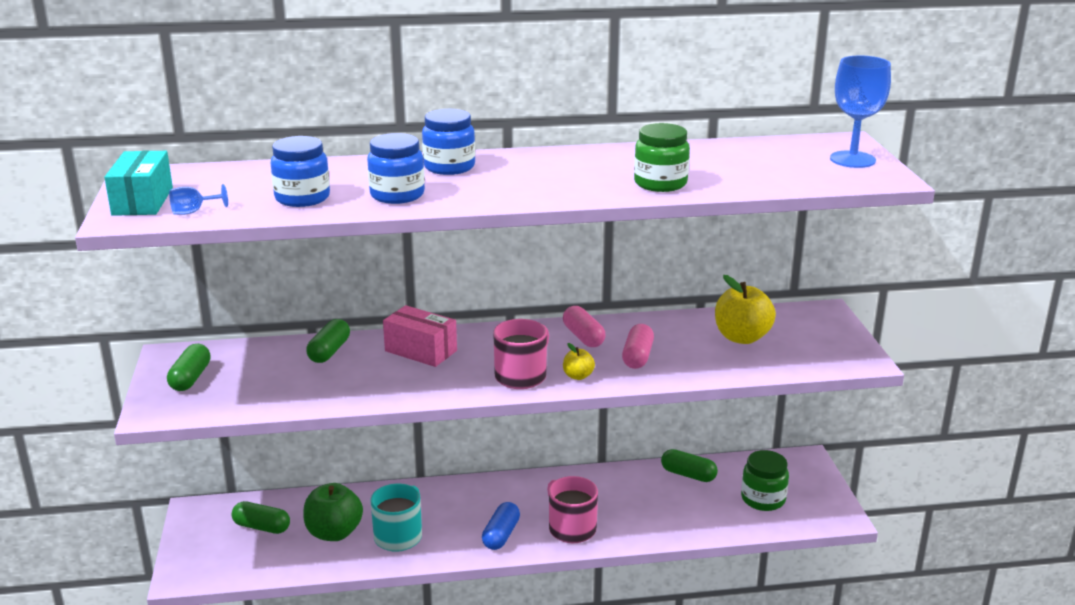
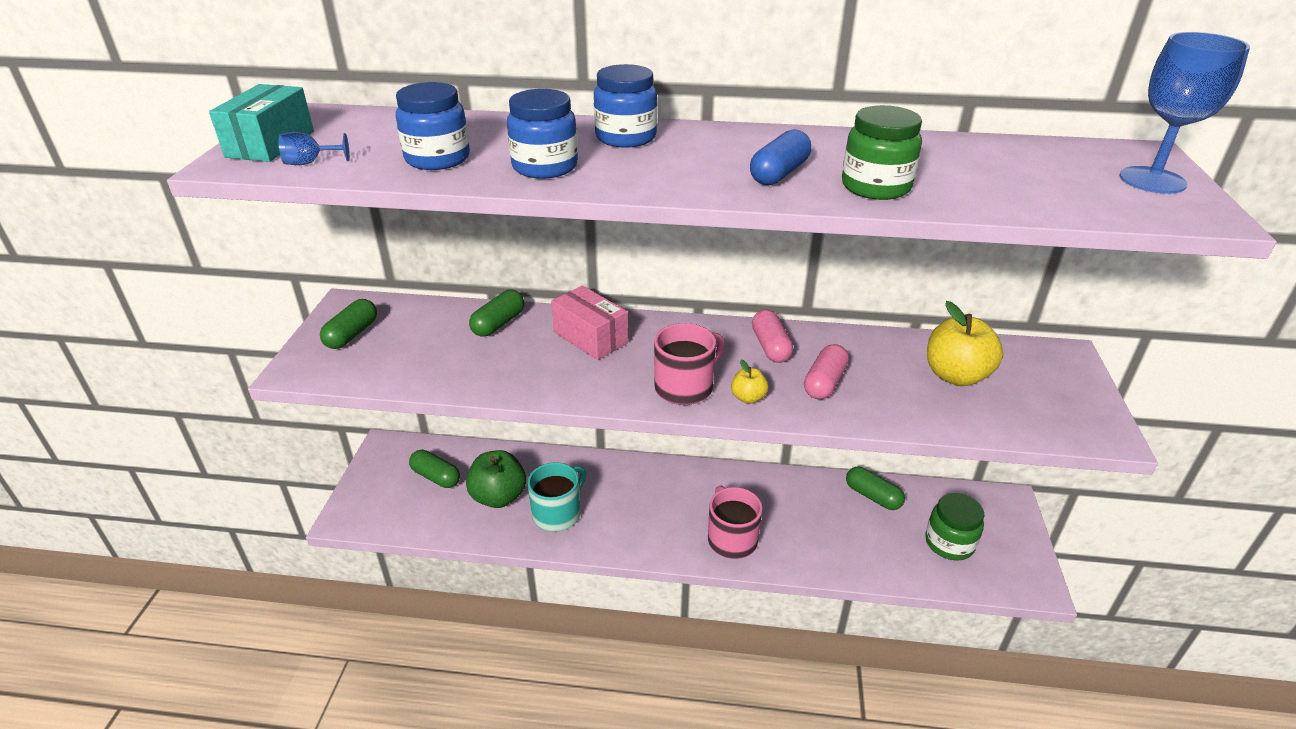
camera: 15 degrees right, 10 degrees up
blue capsule [482,502,520,550] -> blue capsule moved to [750,129,811,185]

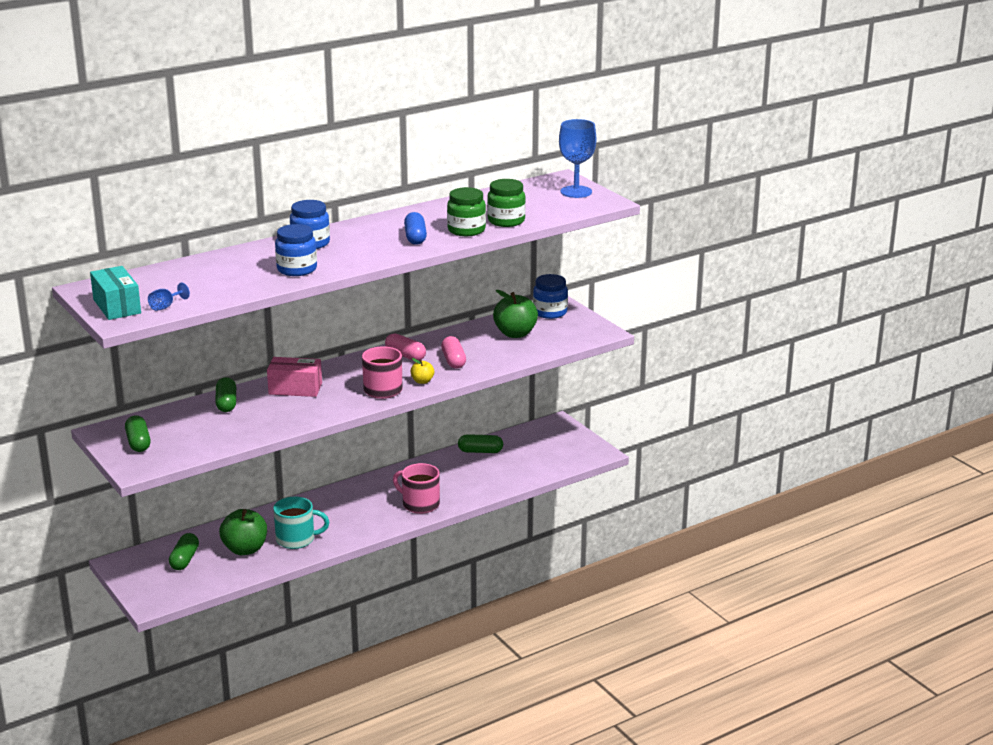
camera: 40 degrees left, 10 degrees down
blue jar [396,82,470,170] -> blue jar moved to [533,274,568,319]
green capsule [409,450,460,488] -> green capsule turned 75 degrees counterclockwise [169,533,199,570]
turquoise mug [528,462,586,532] -> turquoise mug turned 90 degrees clockwise [273,497,329,549]
green jar [925,493,984,561] -> green jar moved to [487,179,526,227]
yellow apple [927,301,1003,386] -> green apple [493,290,538,338]

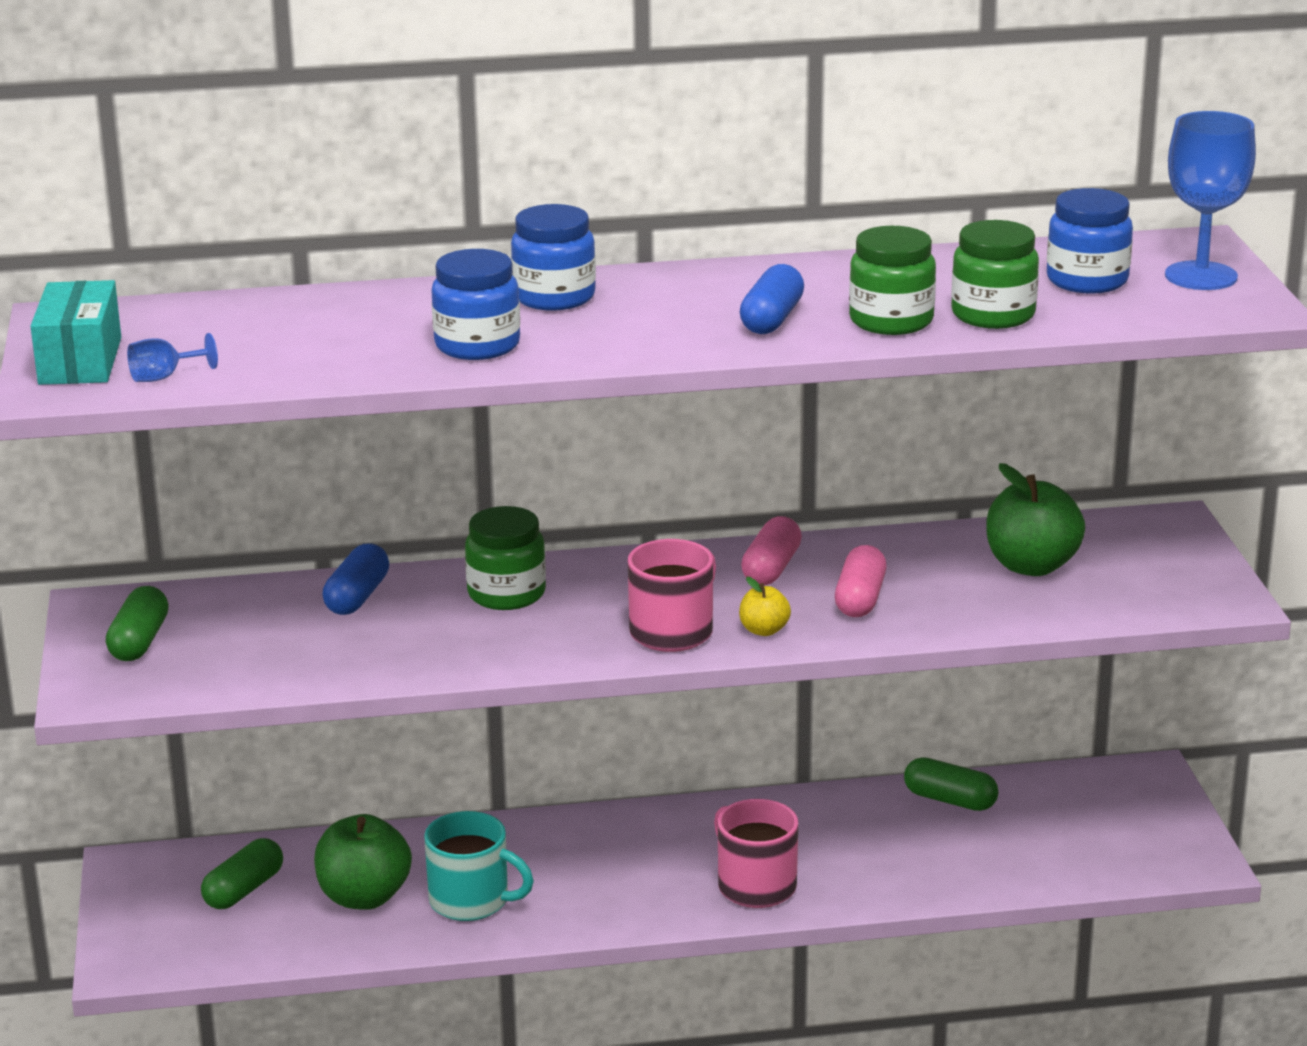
camera: 25 degrees right, 0 degrees up
green capsule [215,377,236,412] -> blue capsule [323,544,389,615]
pink box [267,357,322,397] -> green jar [465,506,546,610]
pink capsule [385,333,426,361] -> pink capsule turned 45 degrees clockwise [741,516,802,585]
blue jar [533,274,568,319] -> blue jar moved to [1047,188,1133,294]

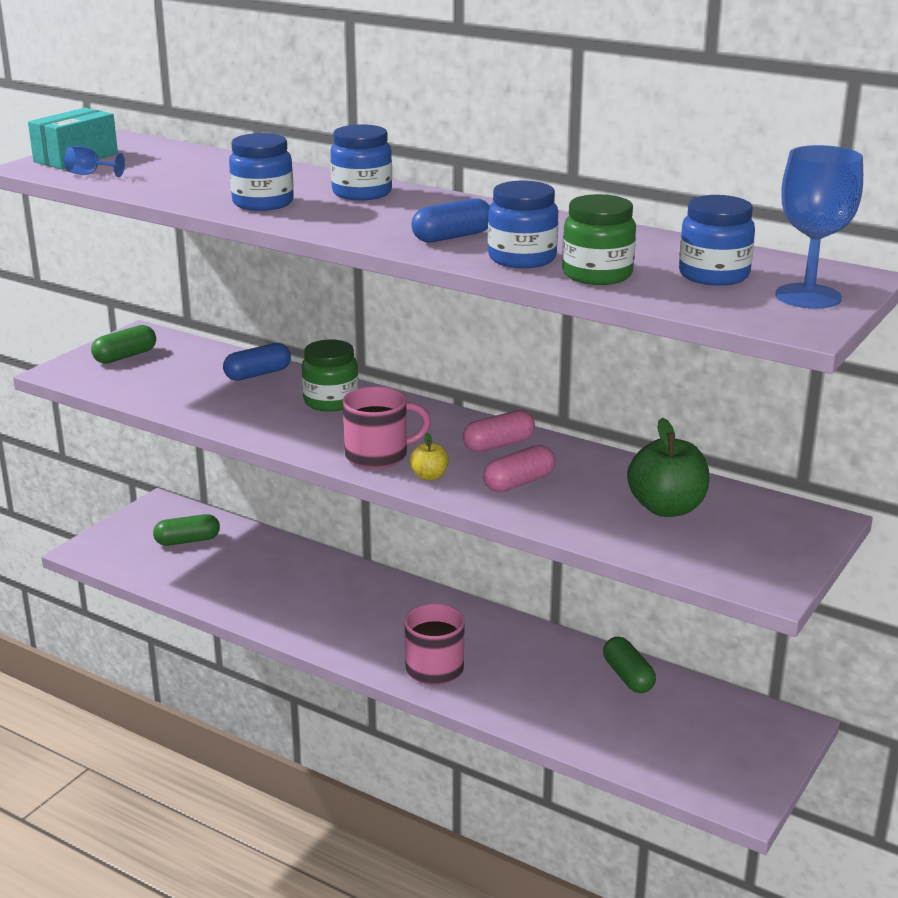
camera: 40 degrees right, 0 degrees up
green apple [314,814,412,910] -> none
turquoise mug [424,811,534,921] -> none
green jar [849,226,936,335] -> blue jar [488,181,558,268]

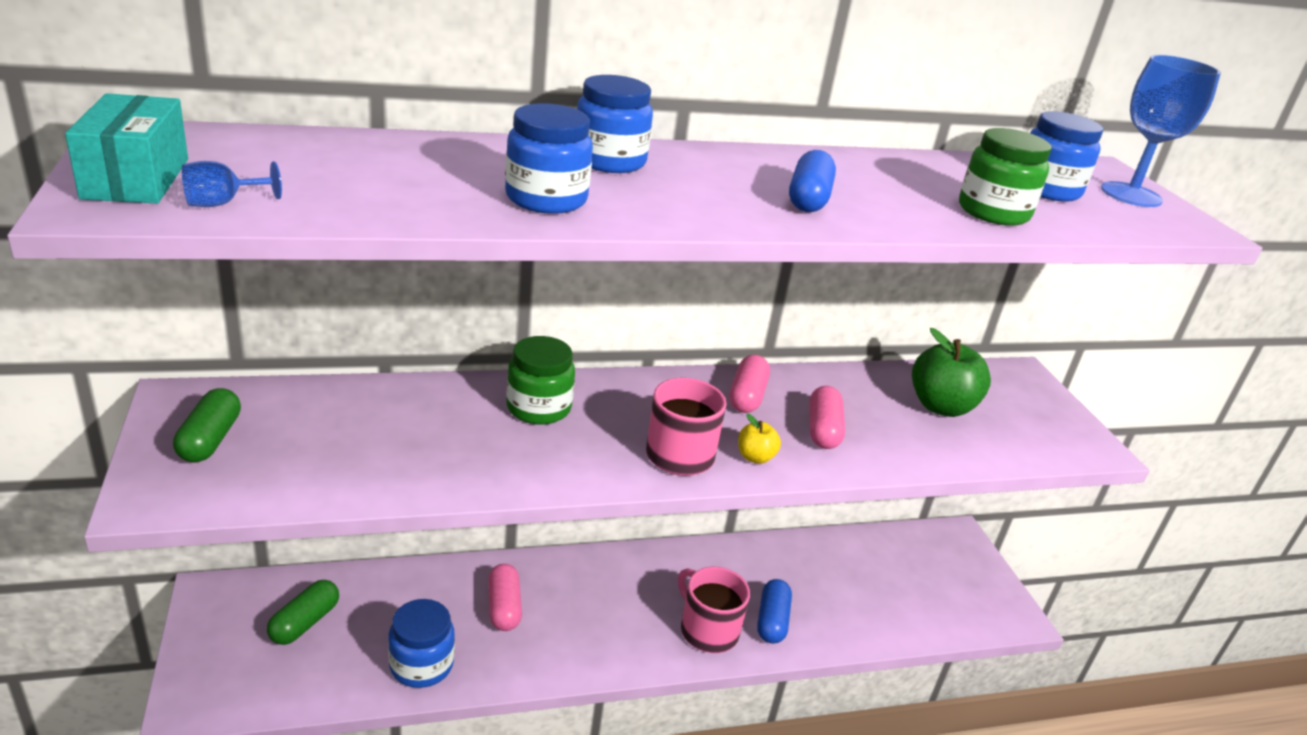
camera: 50 degrees left, 5 degrees up
blue capsule [223,343,291,381] -> blue capsule moved to [757,579,792,644]
blue jar [488,181,558,268] -> blue jar moved to [388,599,455,688]
green capsule [603,637,656,693] -> none
none -> pink capsule [488,564,522,631]

